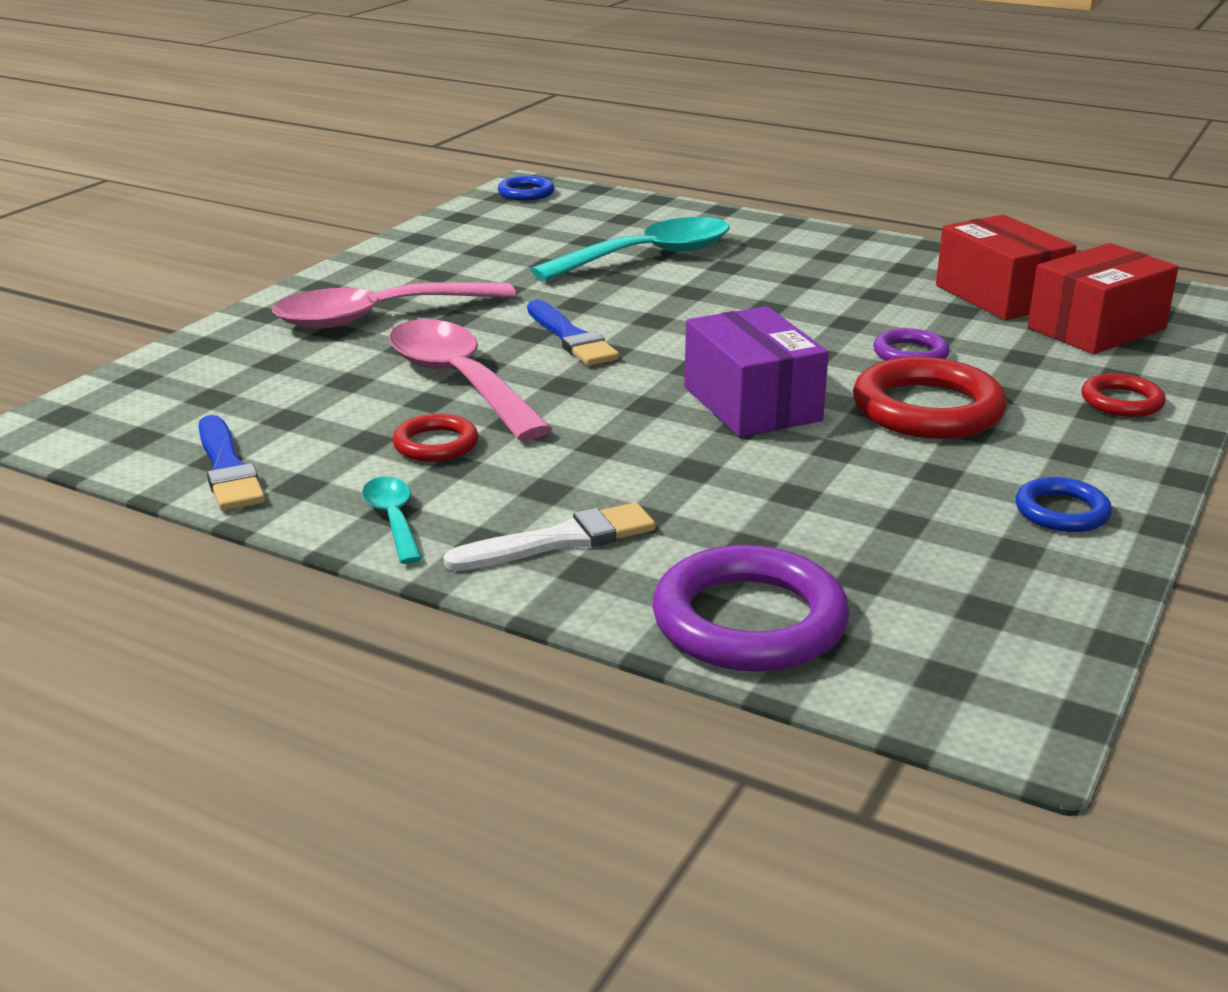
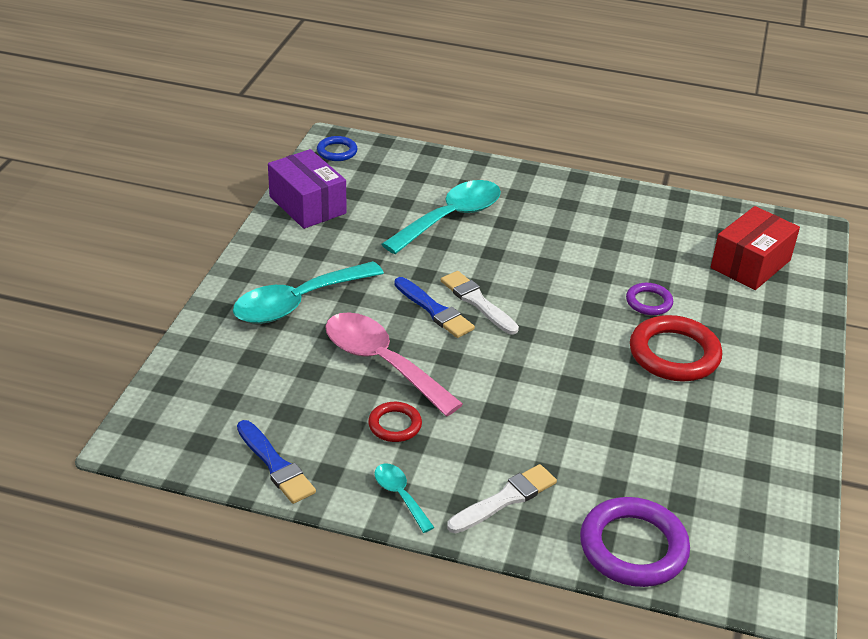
camera: 15 degrees left, 10 degrees up
pink spoon [272,282,516,328] -> turquoise spoon [233,261,384,324]
purple box [684,306,829,437] -> purple box moved to [268,149,346,229]
red box [936,215,1076,320] -> none
blue ring [1016,477,1112,532] -> none
red ring [1082,373,1166,417] -> none
none -> white brush [441,271,519,335]

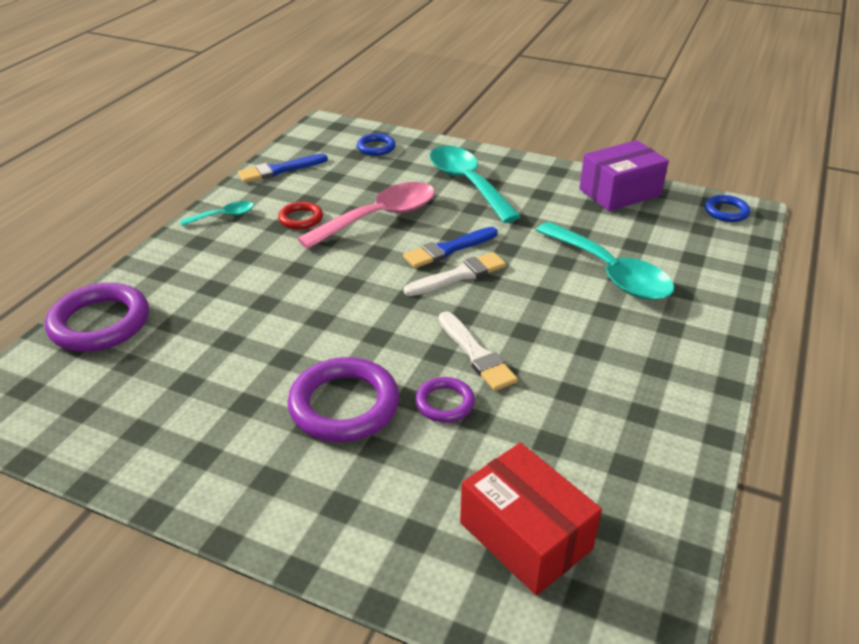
camera: 100 degrees right, 0 degrees up
white brush [447,464,557,533] -> white brush moved to [439,311,518,391]
red ring [630,315,722,381] -> purple ring [288,357,399,442]
none -> blue ring [357,133,396,156]

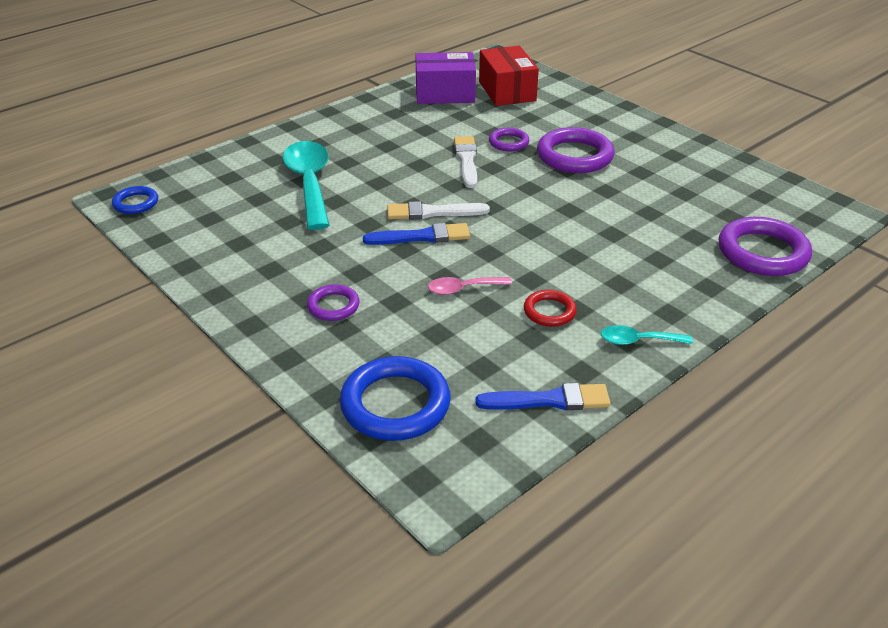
camera: 155 degrees left, 0 degrees up
pink spoon [297,182,435,249] -> pink spoon [428,277,512,295], size x0.48
blue ring [357,133,396,156] -> blue ring [340,356,451,441], size x1.85
turquoise spoon [430,146,521,223] -> purple ring [307,284,360,321]
purple box [579,140,669,211] -> purple box moved to [416,52,476,104]

